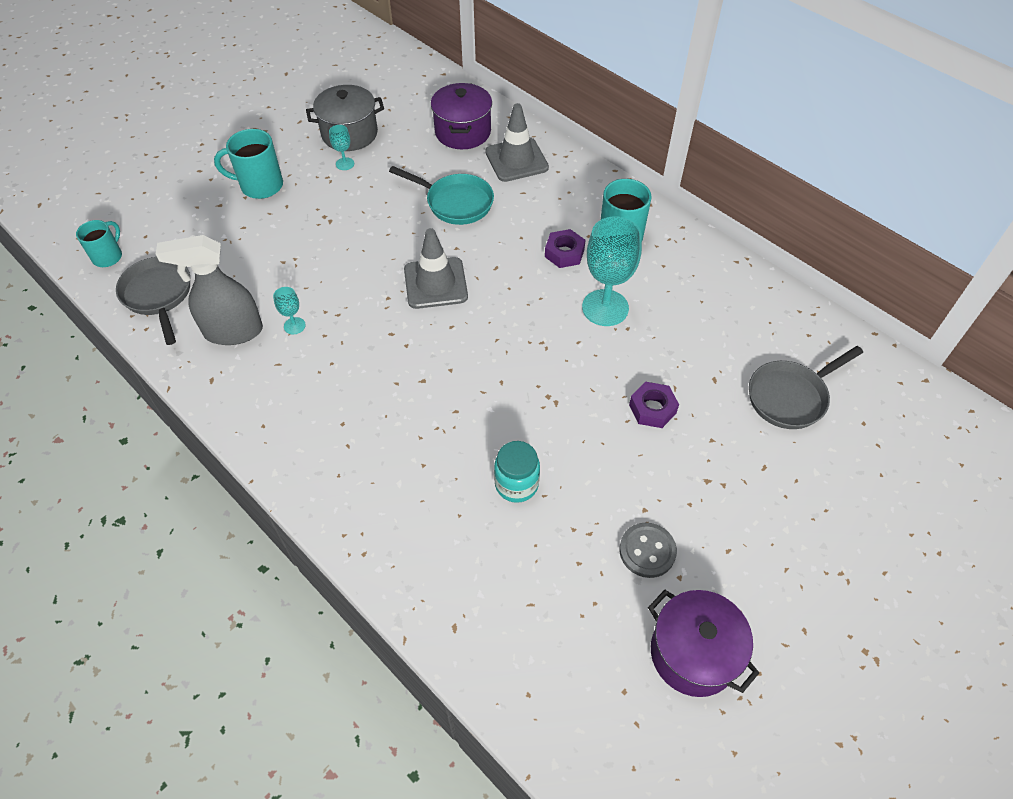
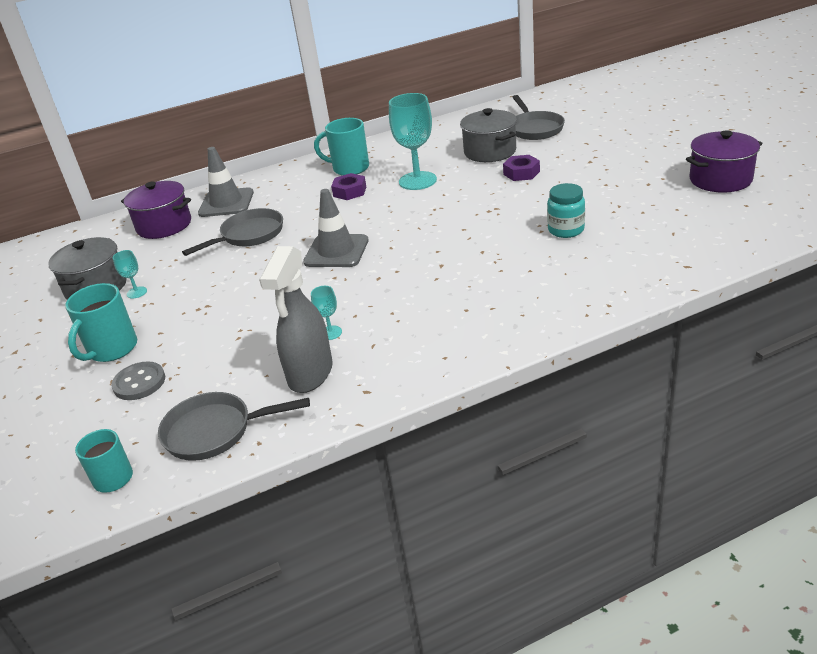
camera: 65 degrees left, 20 degrees down
turquoise pan [389,166,494,225] -> grey pan [182,208,283,256]
grey button [619,523,677,578] -> grey button moved to [111,361,165,400]
none -> grey pot [460,108,517,162]

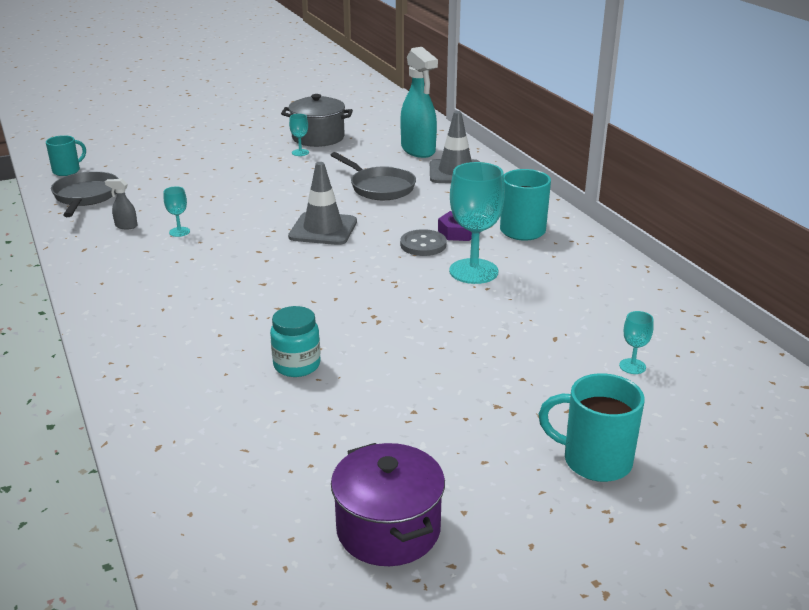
camera: 85 degrees right, 5 degrees down
turquoise mug [65,283,137,362] -> turquoise mug moved to [538,373,645,482]
grey button [111,361,165,400] -> grey button moved to [400,229,446,256]
purple pot [121,181,191,239] -> turquoise spray bottle [400,47,438,158]
grey spray bottle [259,246,333,393] -> grey spray bottle [105,179,137,229], size x0.42
grey pot [460,108,517,162] -> none
purple nut [503,155,540,181] -> none
grey pan [512,95,565,140] -> turquoise goblet [619,311,653,374]

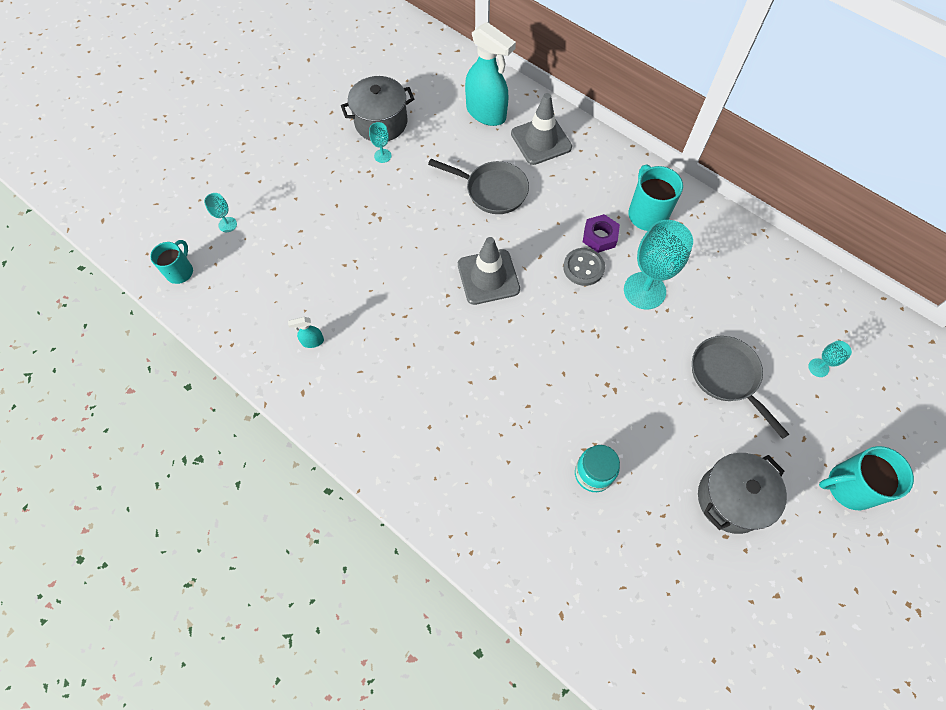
camera: 25 degrees left, 35 degrees up
grey pan [51,171,119,217] -> grey pan moved to [692,336,789,439]
grey spray bottle [105,179,137,229] -> turquoise spray bottle [288,317,324,348]
turquoise goblet [164,186,190,237] -> turquoise goblet moved to [204,193,237,232]
purple pot [331,443,445,566] -> none
none -> grey pot [698,453,787,534]

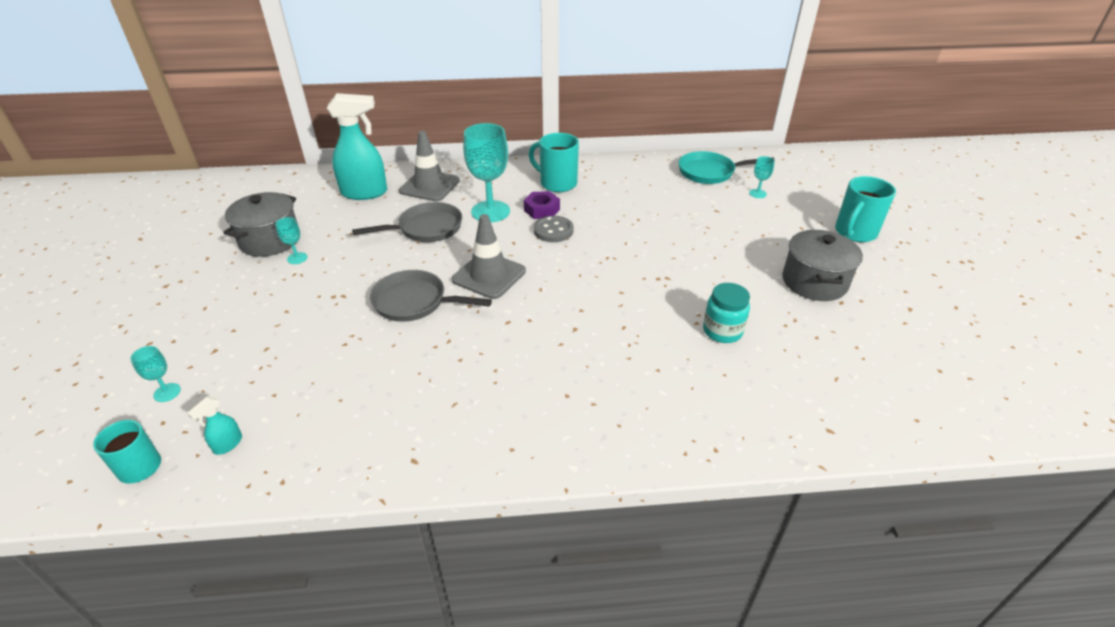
camera: 45 degrees left, 25 degrees down
turquoise spray bottle [288,317,324,348] -> turquoise spray bottle moved to [187,397,242,455]
turquoise goblet [624,220,693,310] -> turquoise goblet moved to [463,123,510,222]
grey pan [692,336,789,439] -> grey pan moved to [370,270,492,322]
none -> turquoise pan [679,151,775,184]

